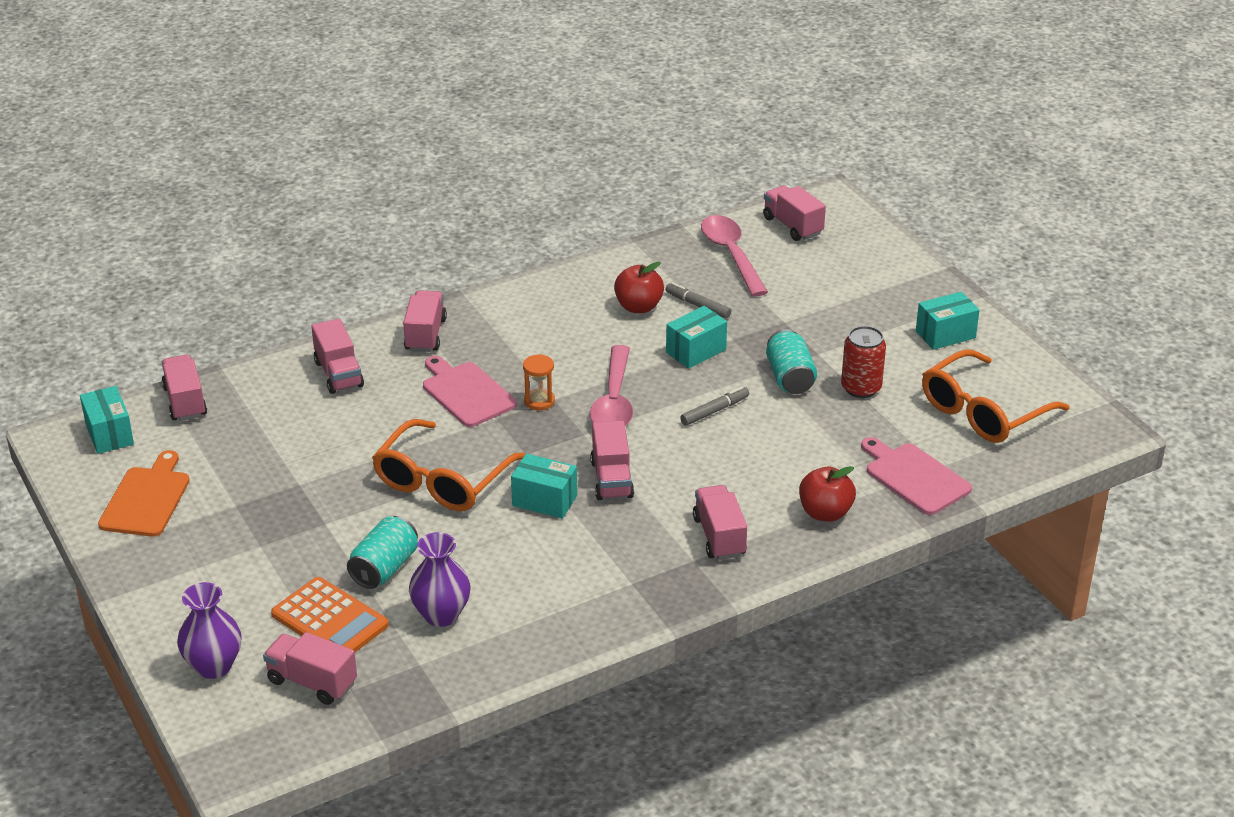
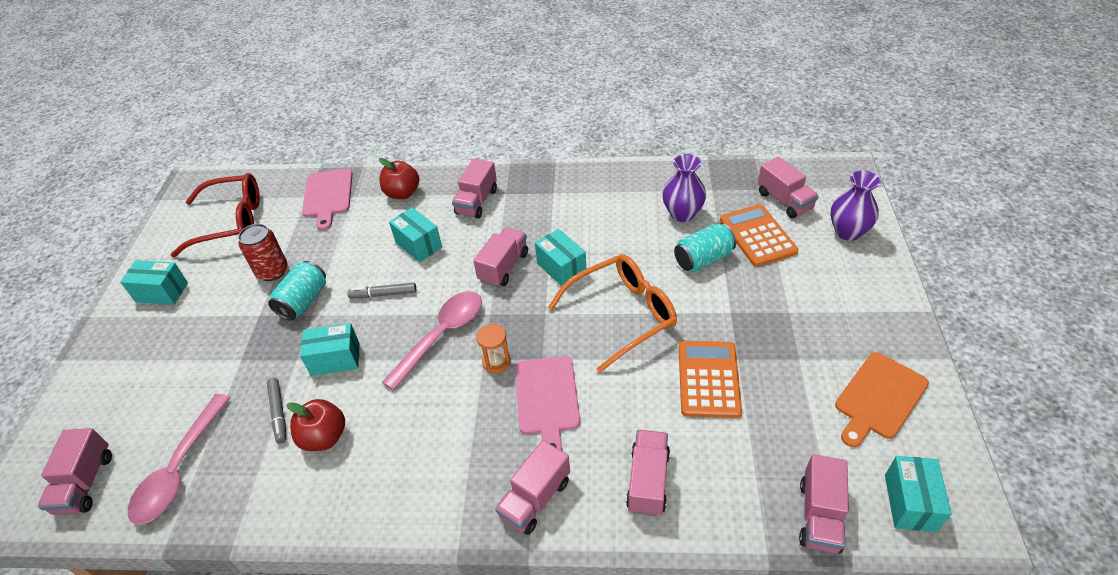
camera: 145 degrees left, 10 degrees up
orange glasses [922,350,1069,443] -> red glasses [171,173,260,257]
none -> turquoise box [389,207,442,262]
none -> orange calculator [679,341,742,418]

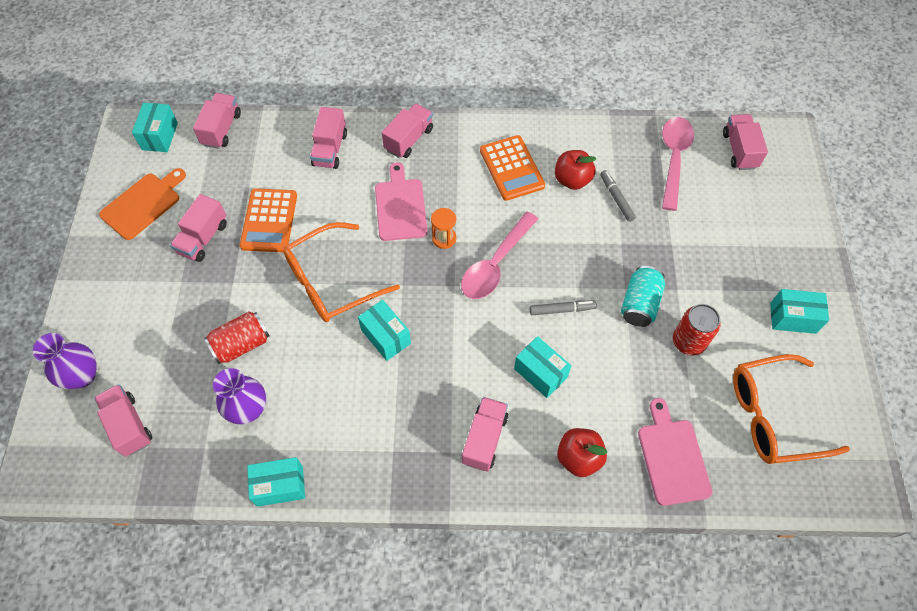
camera: 175 degrees right, 15 degrees up
red glasses [171,173,260,257] -> orange glasses [733,354,850,464]
turquoise box [300,323,360,376] -> turquoise box moved to [247,457,305,507]
pink truck [473,227,528,287] -> pink truck moved to [170,194,227,262]
turquoise can [674,223,736,272] -> red can [204,311,269,364]
orange calculator [720,204,798,267] -> orange calculator moved to [480,135,545,201]

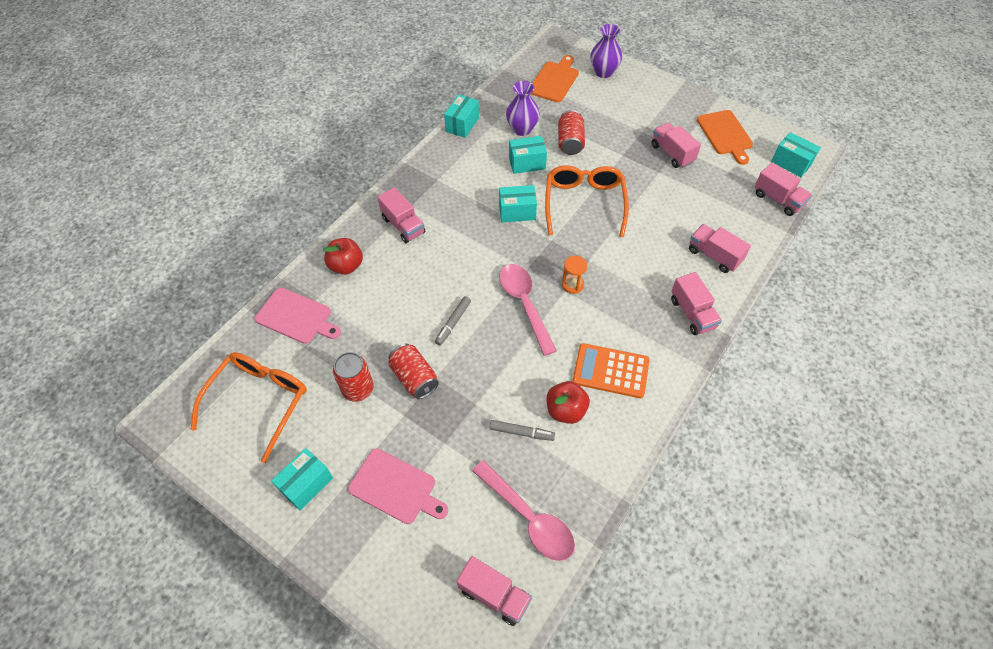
camera: 125 degrees right, 5 degrees down
pink truck [94,384,152,457] -> orange cutting board [531,55,579,102]
orange calculator [240,188,297,252] -> none
pink cutting board [375,162,428,241] -> pink cutting board moved to [348,448,448,524]
turquoise box [514,336,571,398] -> turquoise box moved to [509,136,547,174]
turquoise can [621,266,665,327] -> red can [388,344,439,399]

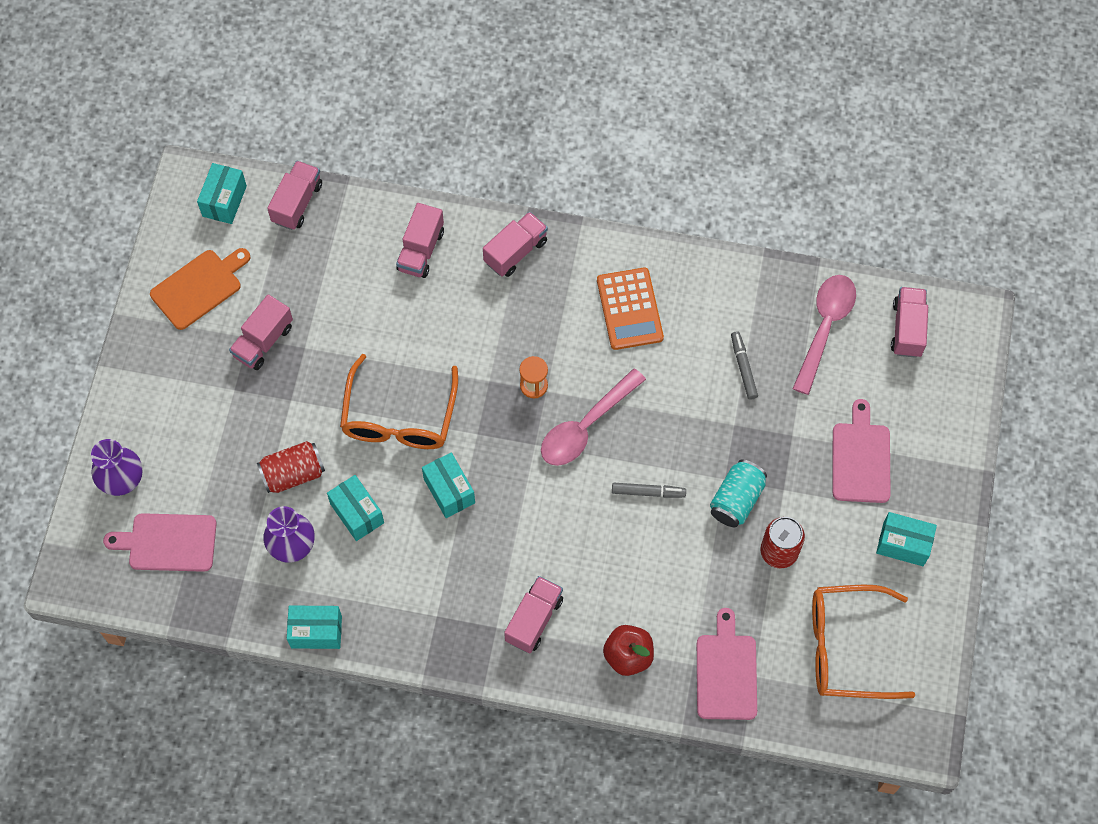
camera: 115 degrees left, 10 degrees up
red can [388,344,439,399] -> turquoise can [710,460,767,527]
orange cutting board [531,55,579,102] -> pink cutting board [103,513,217,572]
orange glasses [545,165,629,237] -> orange glasses turned 60 degrees counterclockwise [340,354,458,449]
red apple [547,381,590,424] -> none

